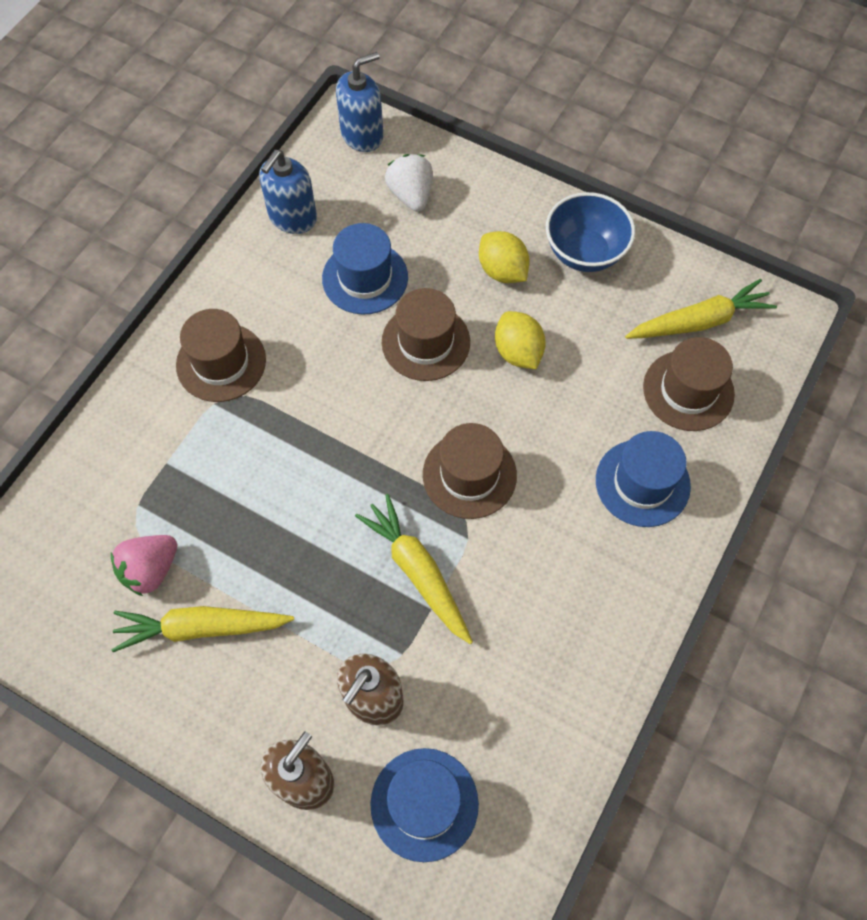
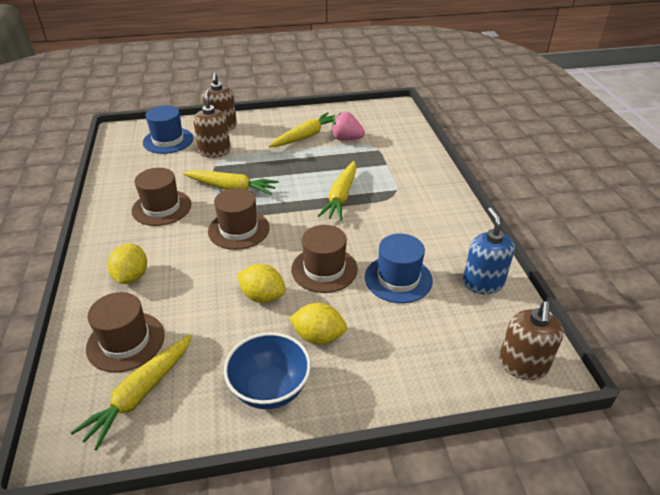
camera: 140 degrees right, 25 degrees down
pink strawberry [111,535,177,596] -> pink strawberry turned 75 degrees counterclockwise [332,112,365,140]
brown hat [176,309,266,402] -> brown hat moved to [132,168,191,226]
blue soap dispenser [336,52,384,152] -> brown soap dispenser [499,302,564,380]
white strawberry [385,154,433,212] -> none
blue hat [596,431,691,527] -> yellow lemon [108,244,147,284]
none -> yellow carrot [318,161,357,221]

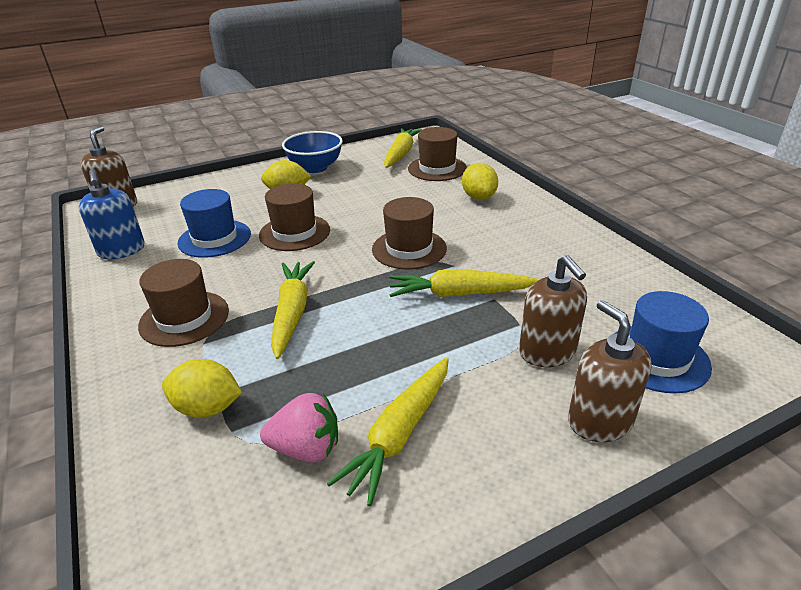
camera: 165 degrees right, 5 degrees down
brown hat [132,168,191,226] -> brown hat moved to [138,259,229,347]
yellow lemon [237,264,286,303] -> yellow lemon moved to [162,359,242,418]

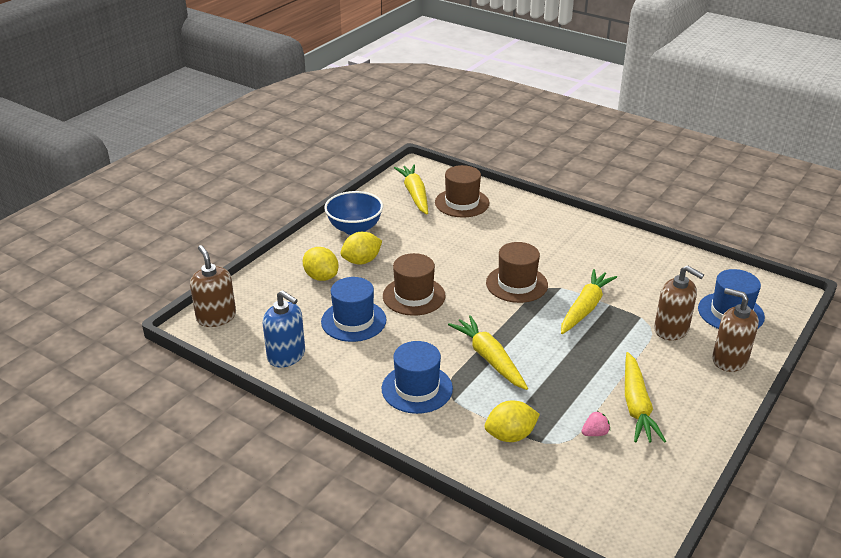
camera: 30 degrees left, 0 degrees up
brown hat [138,259,229,347] -> blue hat [382,341,453,414]
pink strawberry [260,393,338,463] -> pink strawberry [582,411,610,436], size x0.57
yellow carrot [389,269,540,297] -> yellow carrot turned 150 degrees clockwise [561,269,617,334]
yellow lemon [462,163,498,200] -> yellow lemon moved to [303,247,339,281]

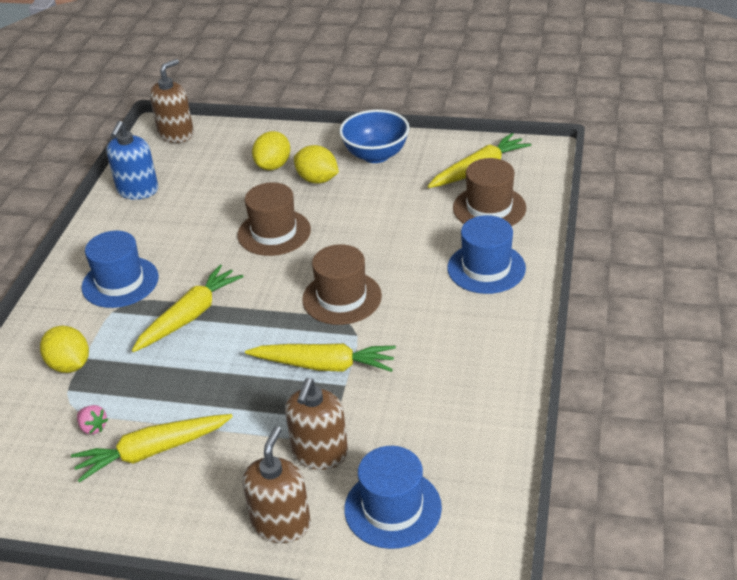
camera: 70 degrees right, 5 degrees up
blue hat [321,277,386,342] -> blue hat moved to [447,215,526,294]

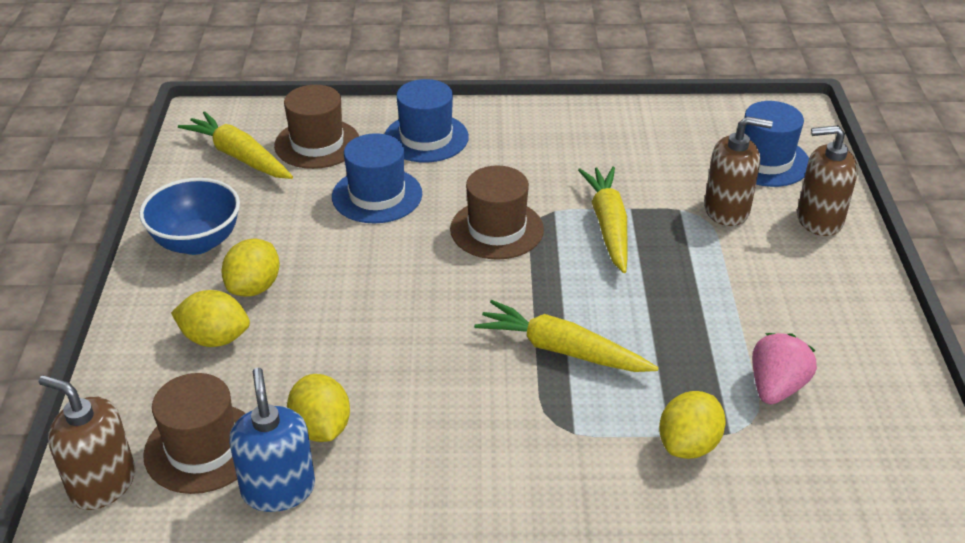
camera: 105 degrees left, 0 degrees up
yellow carrot [71,414,233,483] -> none
pink strawberry [77,405,108,434] -> pink strawberry [752,333,817,404], size x1.75
blue hat [81,231,159,308] -> blue hat moved to [332,133,422,223]
blue soap dispenser [107,121,158,200] -> blue soap dispenser turned 105 degrees counterclockwise [229,368,315,512]
brown hat [237,182,311,256] -> brown hat moved to [143,373,246,494]
none -> yellow lemon [287,374,350,442]

